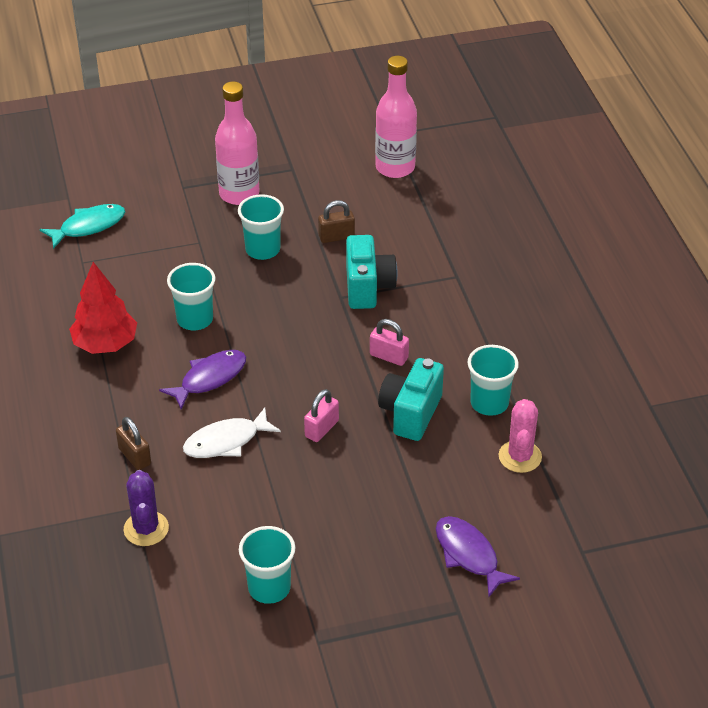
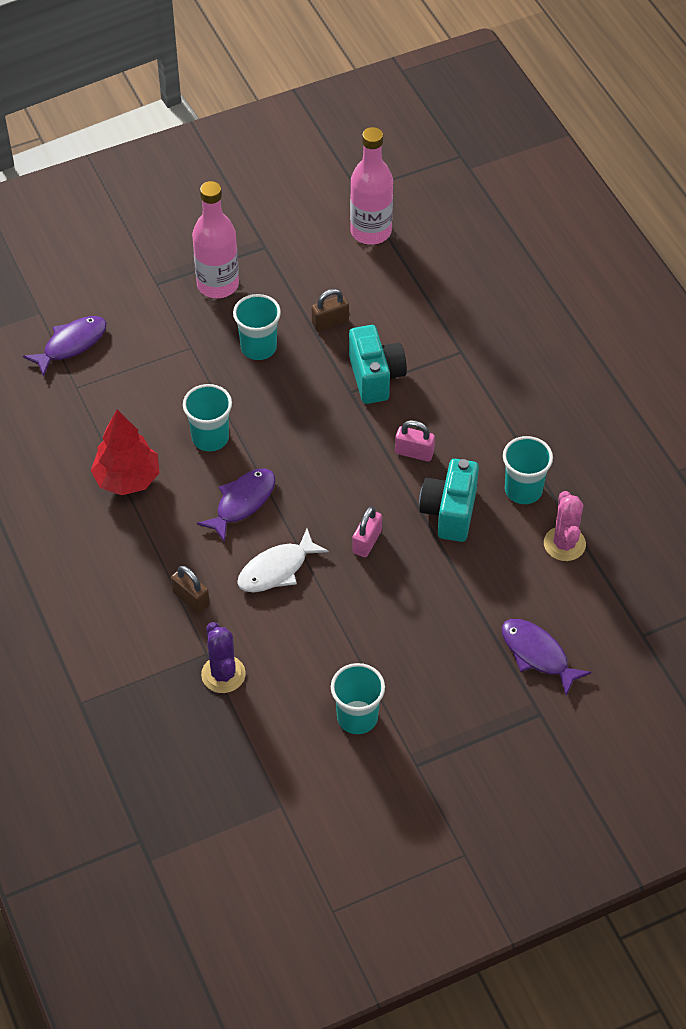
camera: 10 degrees left, 10 degrees up
turquoise fish [40,204,125,249] -> purple fish [23,316,107,377]

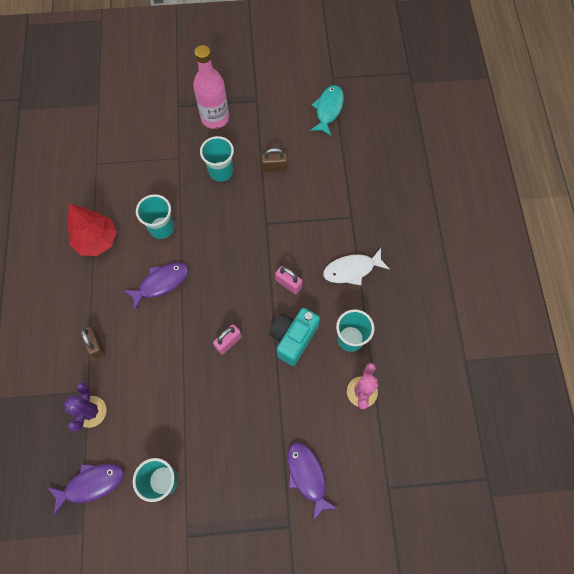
camera: 20 degrees right, 15 degrees up
purple fish [23,316,107,377] -> purple fish moved to [47,464,123,515]
white fish [237,528,329,592] -> white fish moved to [323,248,389,285]
turquoise camera [349,325,407,404] -> none
pink bottle [350,127,393,245] -> turquoise fish [310,85,344,136]

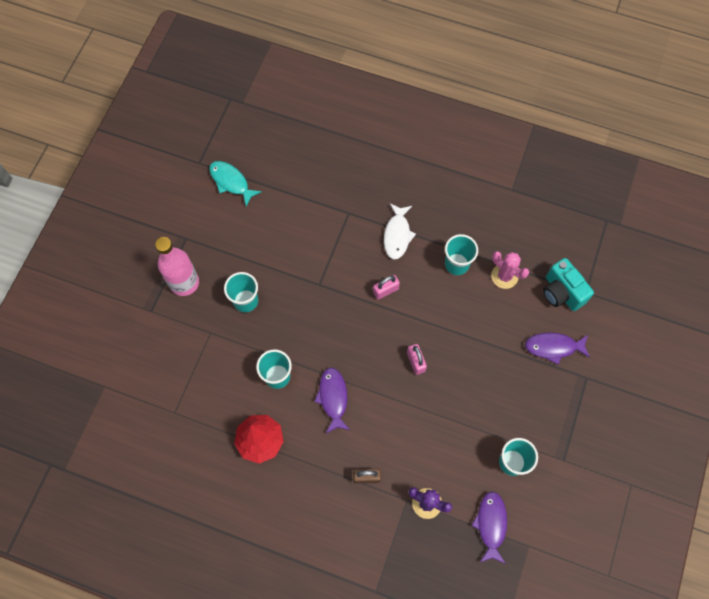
camera: 65 degrees left, 0 degrees up
brown padlock [261,148,287,172] -> none
turquoise camera [269,308,320,366] -> turquoise camera moved to [543,258,594,311]

